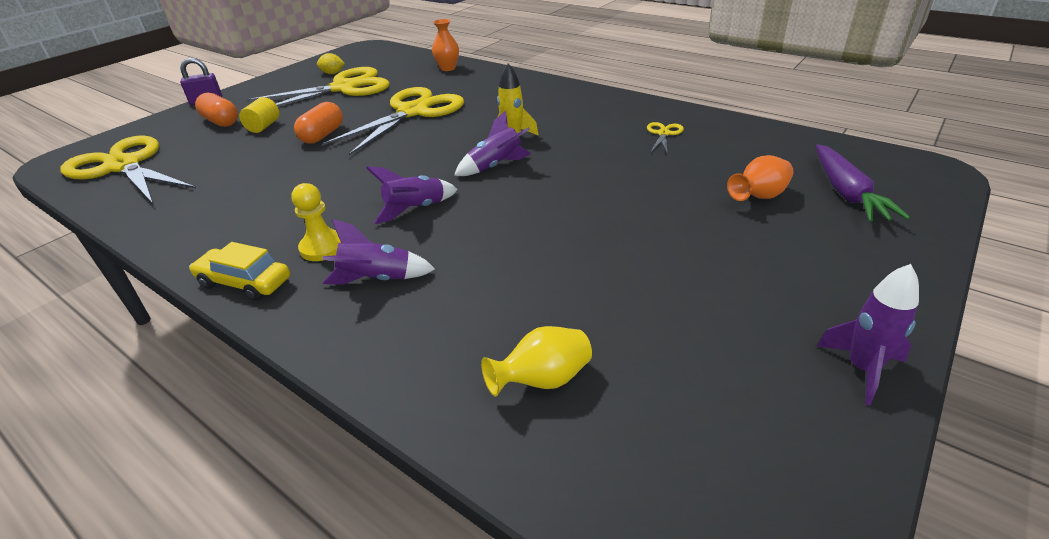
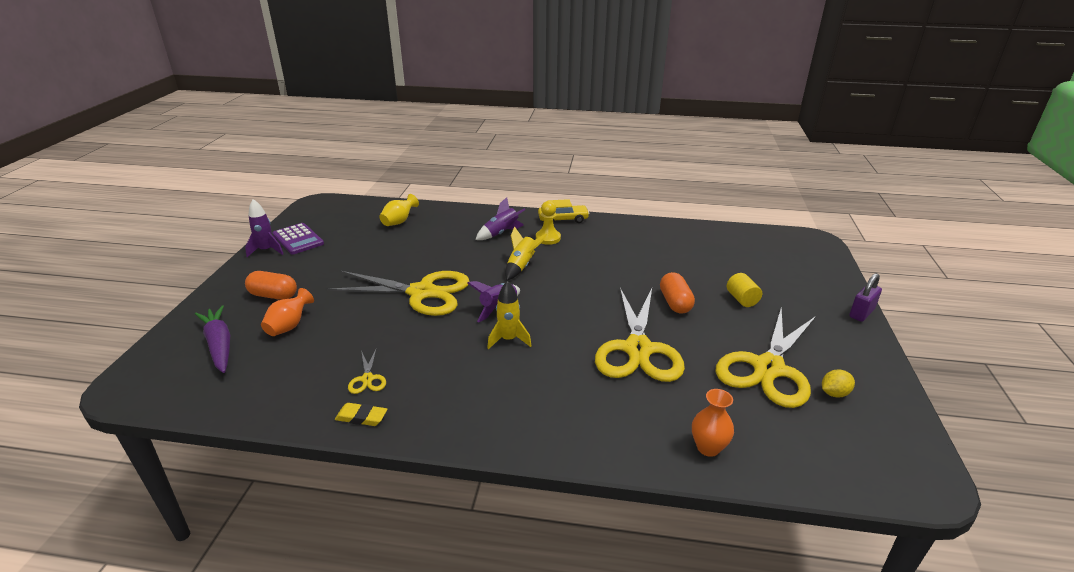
camera: 150 degrees right, 5 degrees down
yellow scissors [60,135,196,204] -> yellow scissors moved to [327,271,470,316]
orange capsule [195,92,238,127] -> orange capsule moved to [245,271,297,300]
purple rocket [366,166,458,224] -> yellow rocket [505,226,547,280]
none -> purple calculator [273,223,324,254]
none -> yellow eraser [335,403,387,426]

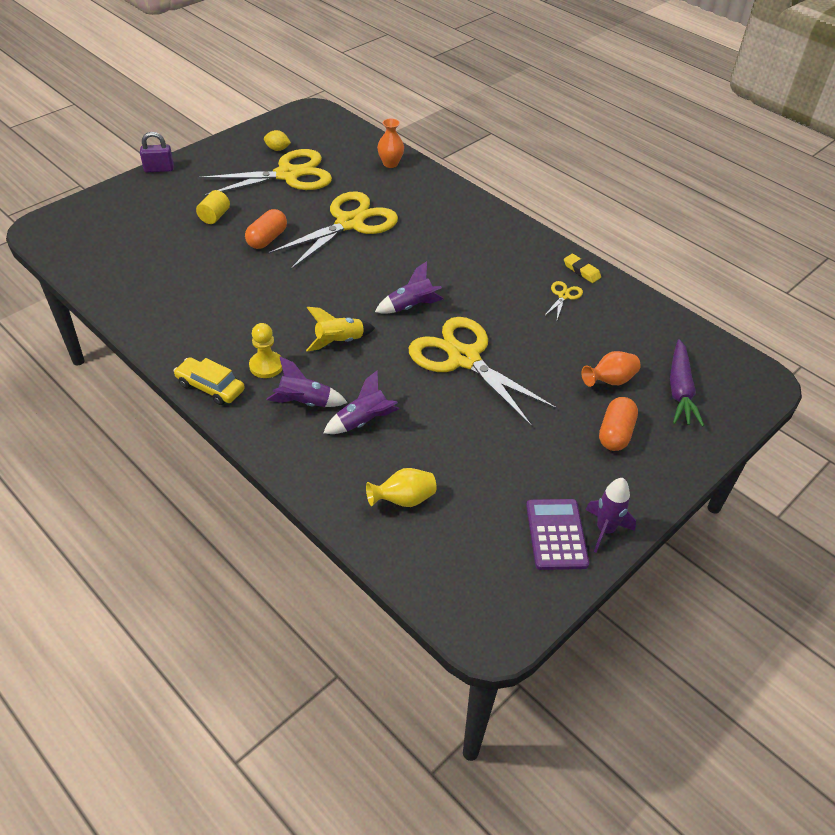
camera: 145 degrees left, 15 degrees up
orange capsule [245,271,297,300] -> orange capsule turned 60 degrees clockwise [599,397,638,451]
yellow rocket [487,281,532,349] -> none
none -> purple rocket [323,370,399,434]

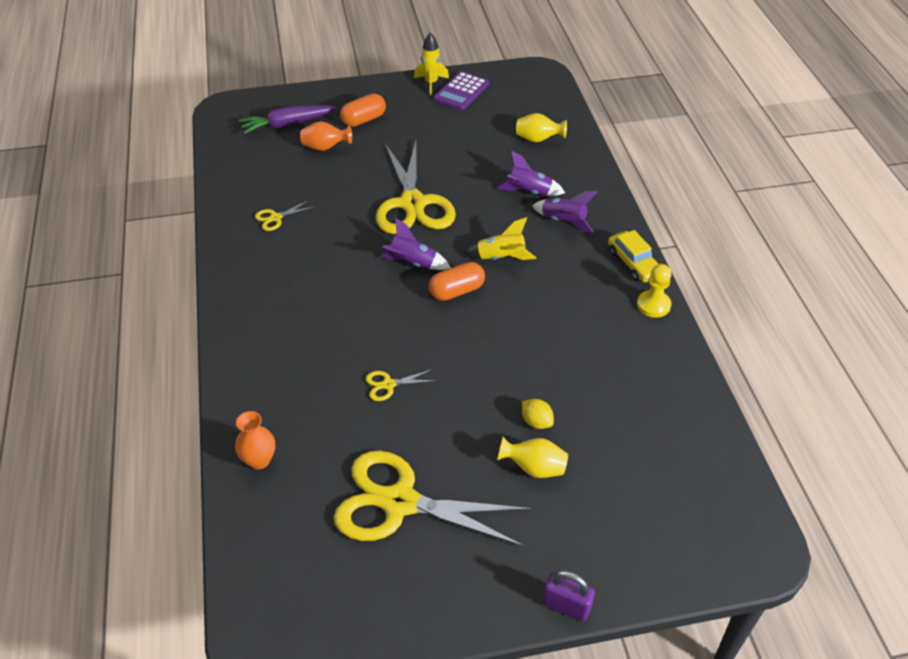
camera: 145 degrees left, 0 degrees up
yellow cylinder [196,190,230,224] -> yellow vase [497,437,568,478]
orange capsule [245,209,287,249] -> orange capsule moved to [429,262,485,301]
yellow pawn [249,323,282,378] -> yellow pawn moved to [637,264,671,318]
yellow lemon [264,130,291,151] -> yellow lemon moved to [522,399,554,429]
yellow scissors [268,191,398,270] -> yellow scissors [365,369,437,401], size x0.40
yellow eraser [564,254,601,283] -> none
purple rocket [586,478,636,552] -> yellow rocket [414,32,449,95]
purple carrot [670,339,704,427] -> purple carrot turned 150 degrees counterclockwise [239,105,336,134]

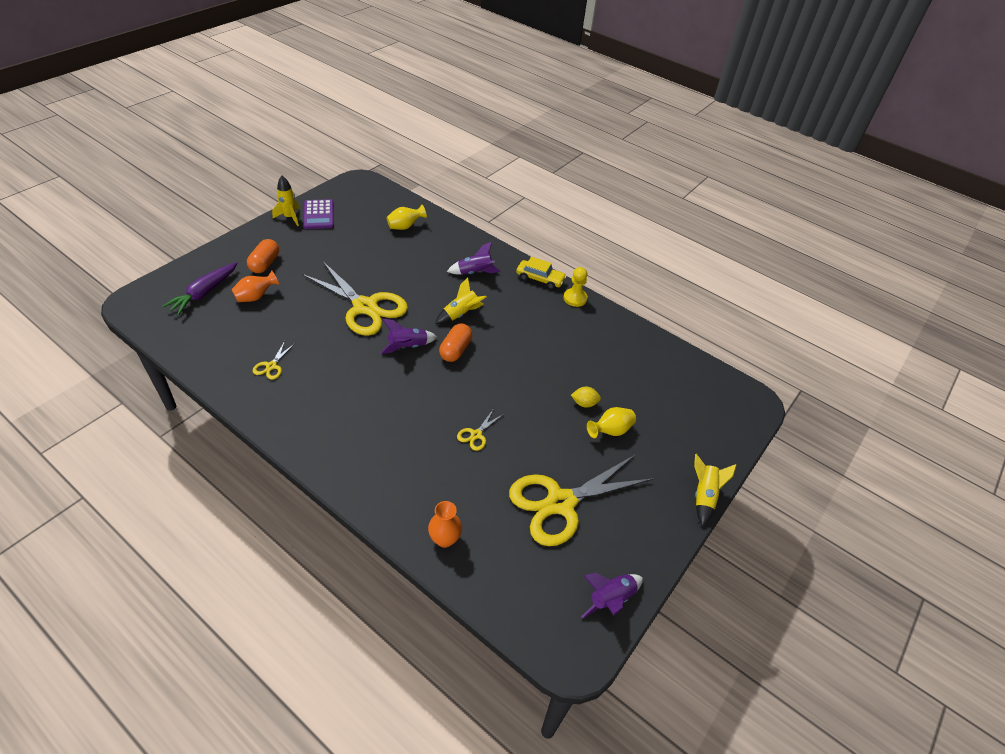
camera: 45 degrees left, 0 degrees up
purple rocket [497,150,565,196] -> purple rocket moved to [581,573,643,618]
purple padlock [543,570,595,621] -> yellow rocket [694,454,737,526]

